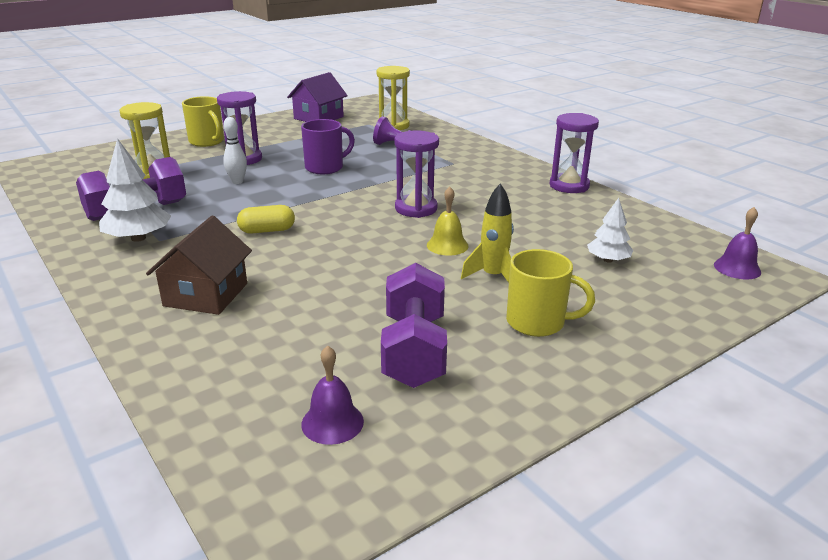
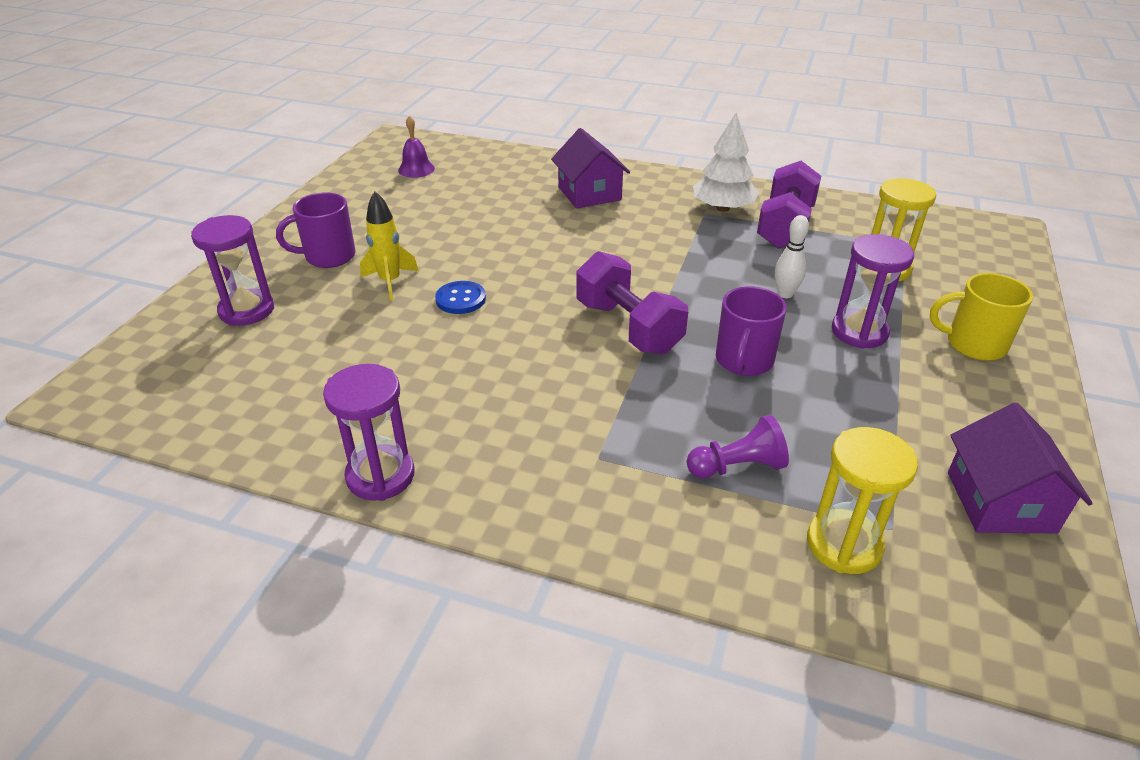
camera: 145 degrees right, 10 degrees up
brown house [146,216,252,315] -> purple house [551,128,630,209]
yellow capsule [237,205,295,234] -> none
purple dumbbell [381,263,447,388] -> purple dumbbell moved to [576,251,688,354]
purple hourglass [395,131,439,218] -> purple hourglass moved to [191,215,274,326]
yellow bell [427,186,469,255] -> blue button [435,281,486,314]
yellow mug [506,249,595,337] -> purple mug [276,192,355,268]
white tree [587,198,633,263] -> none
purple bell [714,207,761,279] -> none

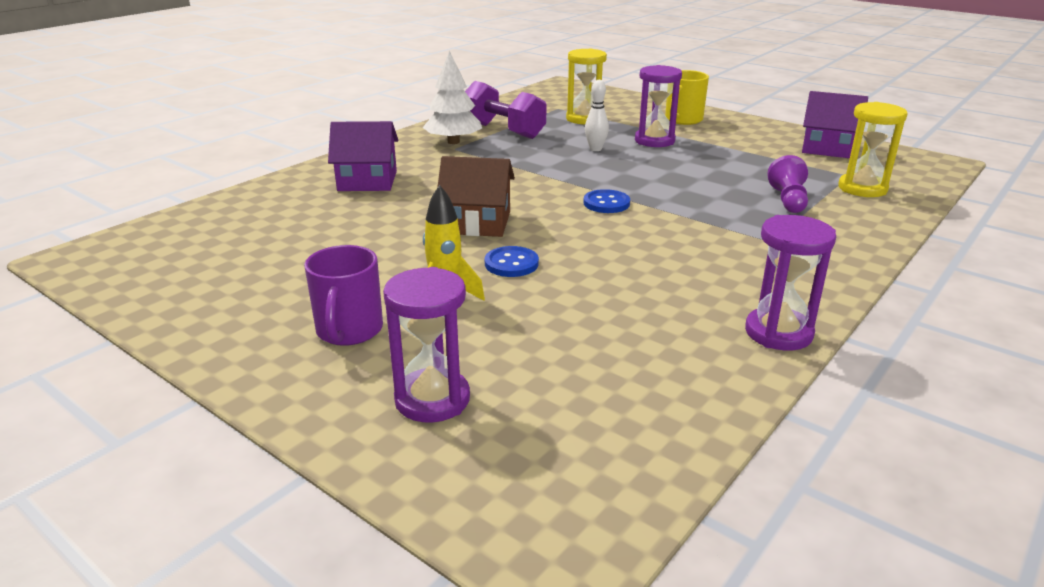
camera: 70 degrees left, 10 degrees down
purple bell [398,116,435,178] -> none
purple dumbbell [576,251,688,354] -> blue button [583,189,630,213]
purple mug [716,286,787,376] -> none
none -> brown house [437,156,515,237]

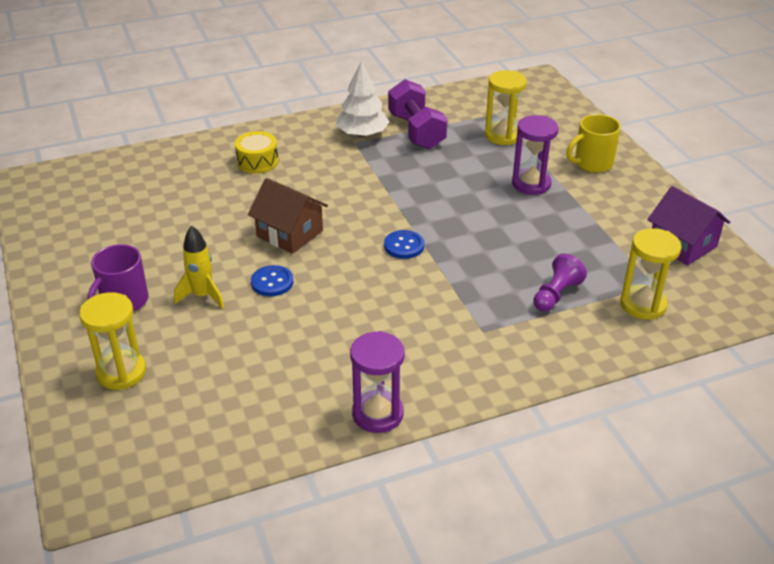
camera: 30 degrees right, 10 degrees up
purple house [328,121,398,191] -> yellow drum [235,131,278,174]
purple hourglass [383,267,470,422] -> yellow hourglass [79,292,146,390]
white bowling pin [585,80,609,151] -> none

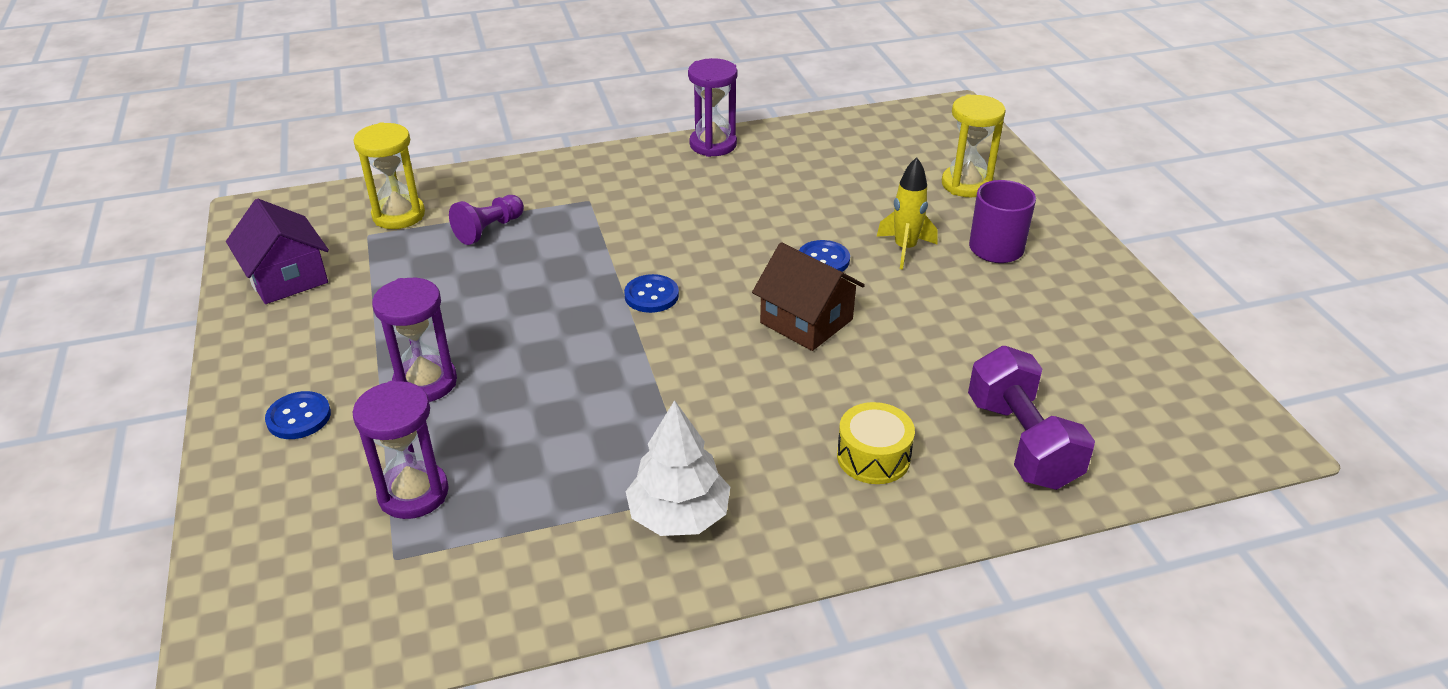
camera: 175 degrees left, 0 degrees up
purple dumbbell [388,79,447,149] -> purple dumbbell moved to [968,346,1095,490]
yellow hourglass [485,70,527,145] -> purple hourglass [352,381,449,519]
yellow mug [566,114,621,173] -> blue button [265,391,331,439]

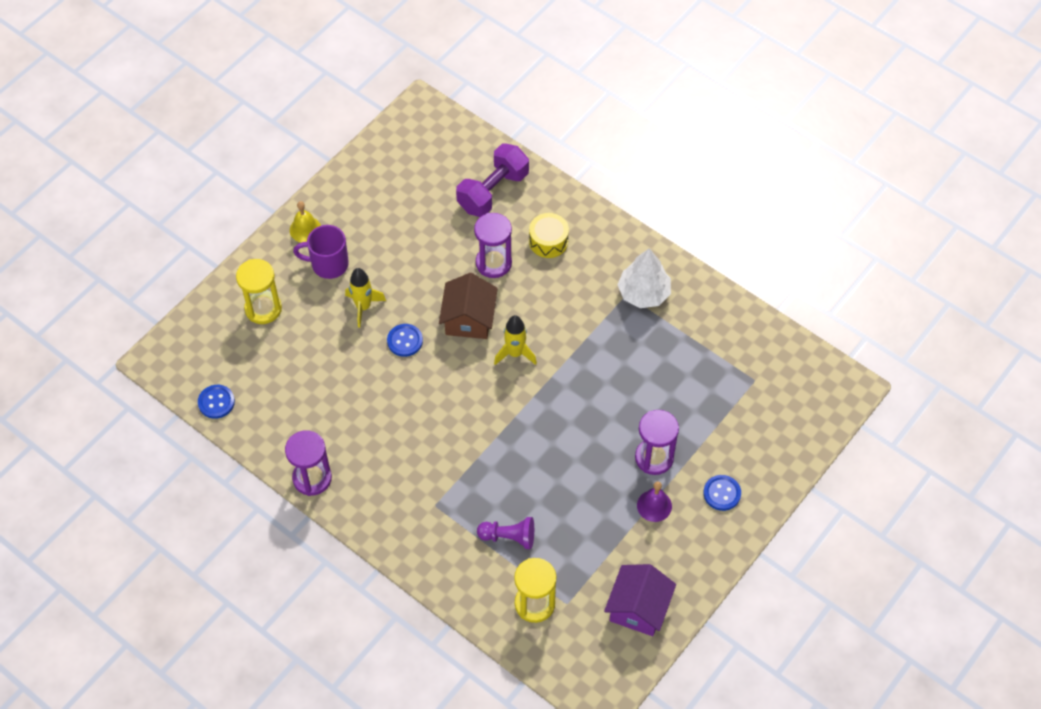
camera: 125 degrees left, 20 degrees up
purple hourglass [352,381,449,519] -> purple hourglass moved to [474,213,512,278]
blue button [624,274,679,313] -> blue button moved to [198,385,235,419]
none -> yellow bell [290,201,321,243]
none -> yellow rocket [494,315,537,365]
none -> purple bell [637,481,672,522]

